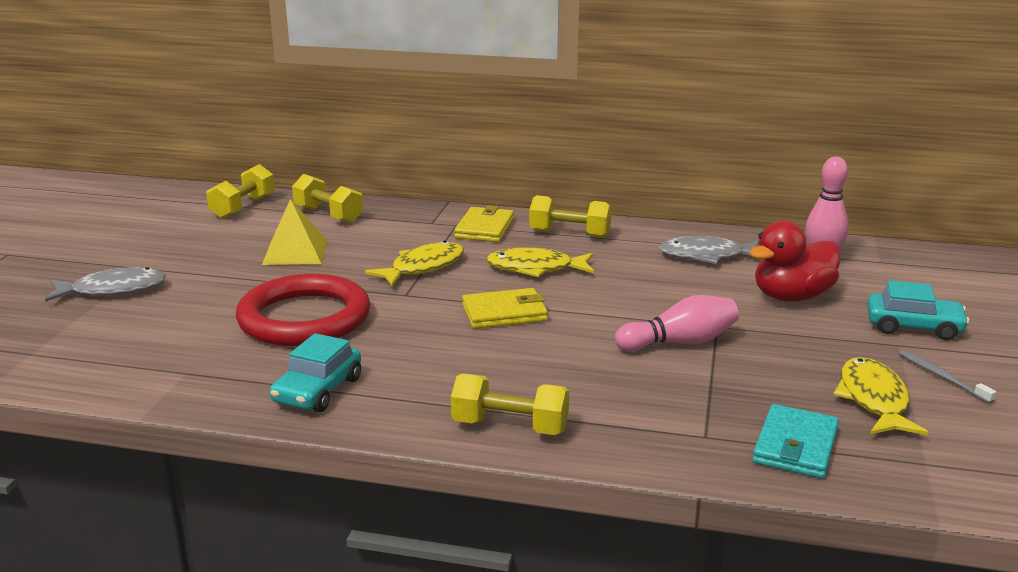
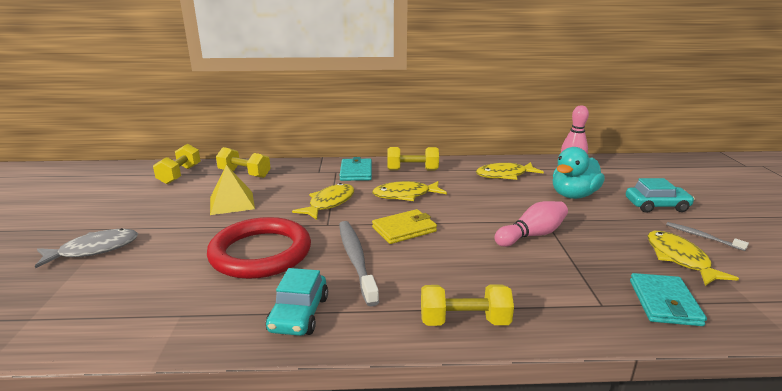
camera: 15 degrees left, 0 degrees up
yellow wallet [454,206,514,242] -> turquoise wallet [339,157,372,181]
grey fish [659,236,759,264] -> yellow fish [476,162,544,180]
red duck [749,220,840,302] -> turquoise duck [553,147,605,199]
none -> grey toothbrush [339,221,379,307]

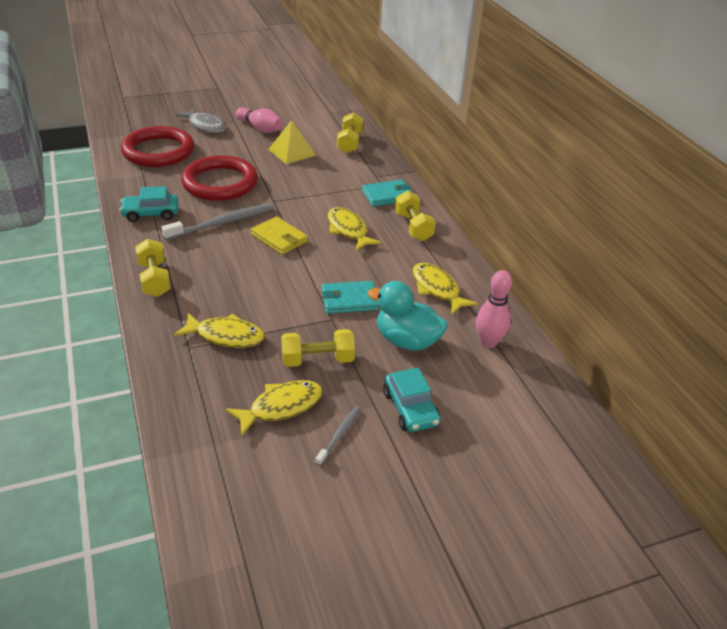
camera: 70 degrees right, 15 degrees up
yellow dumbbell [153,144,201,184] -> yellow dumbbell moved to [281,329,355,367]
yellow fish [292,183,354,220] -> yellow fish moved to [174,313,265,348]
pink bowling pin [495,201,568,247] -> pink bowling pin moved to [236,107,283,133]
turquoise wallet [630,273,707,326] -> turquoise wallet moved to [321,281,379,314]
none -> red ring [121,126,194,167]

